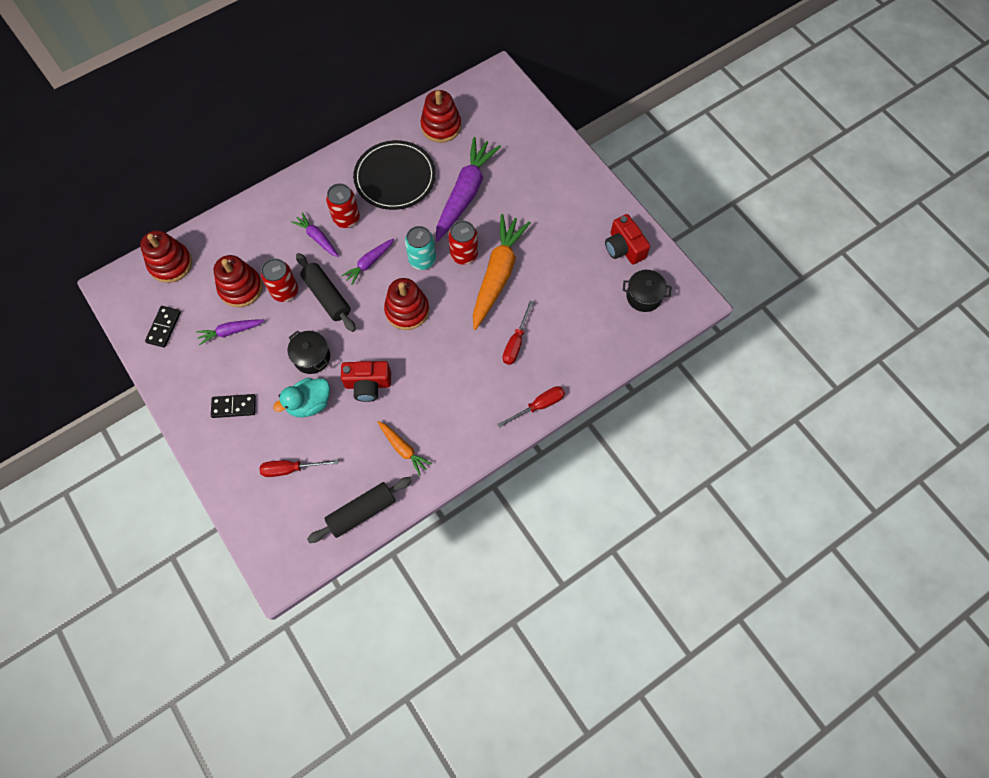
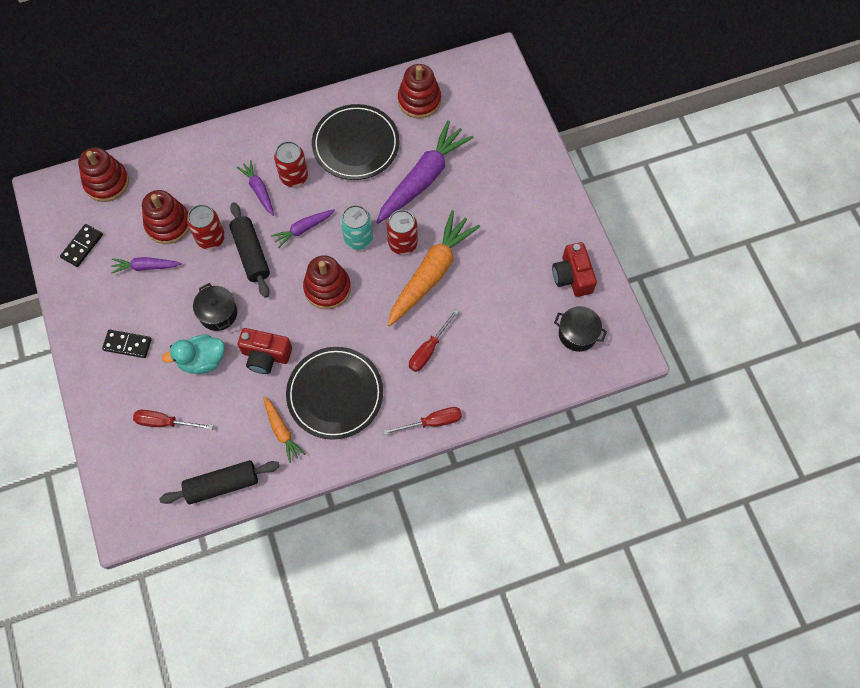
camera: 15 degrees right, 0 degrees up
none -> black plate [286,347,383,440]

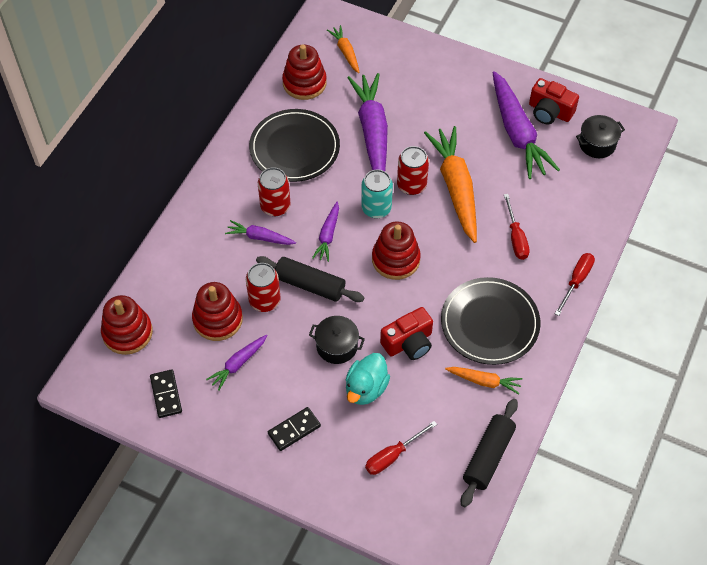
camera: 45 degrees left, 10 degrees down
none -> orange carrot [327,25,360,73]
none -> purple carrot [493,71,560,179]

